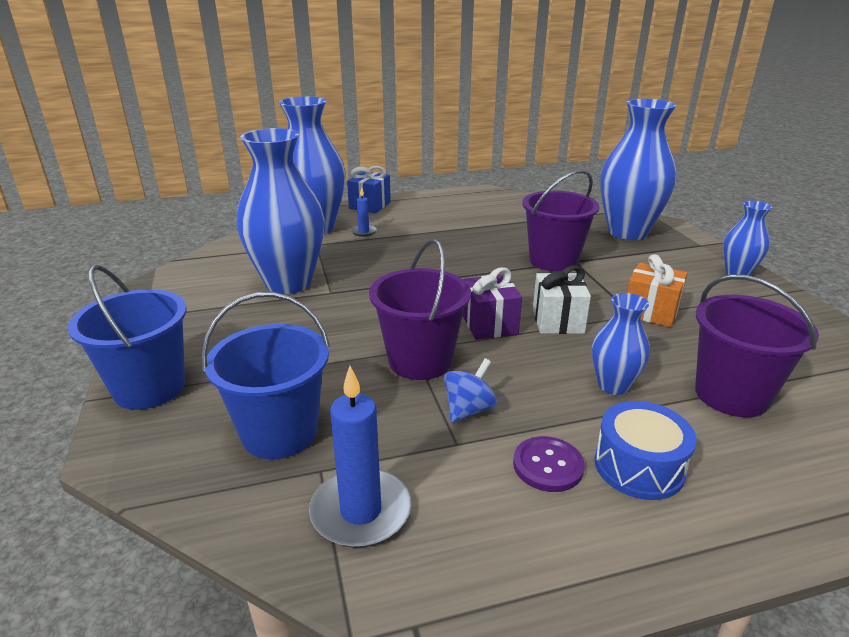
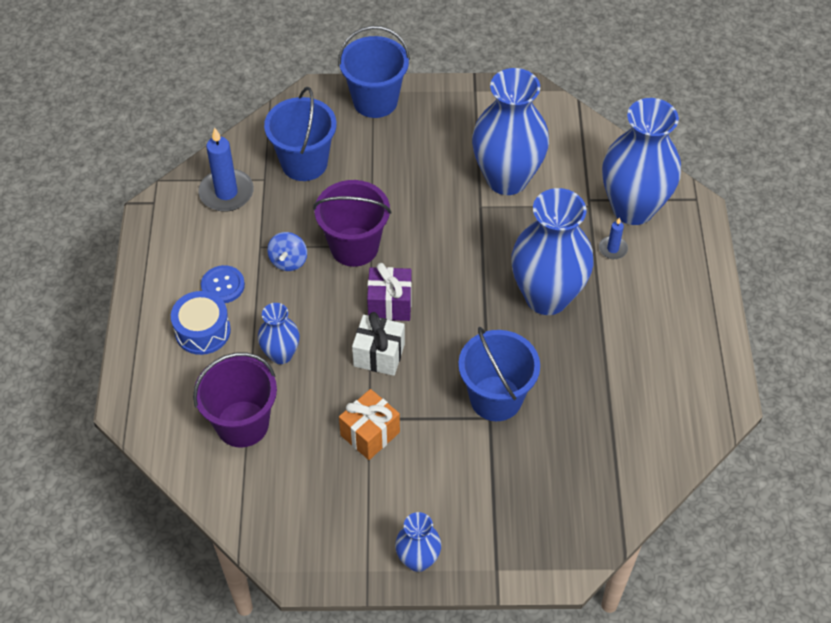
camera: 105 degrees right, 25 degrees up
blue gift [347,166,391,213] -> none
blue spinning top [444,358,497,423] -> blue spinning top turned 45 degrees clockwise [267,232,307,271]
purple button [513,436,584,492] -> blue button [201,265,245,303]
purple bucket [522,169,600,272] -> blue bucket [458,327,540,421]
blue vase [600,99,677,240] -> blue vase moved to [511,188,594,315]

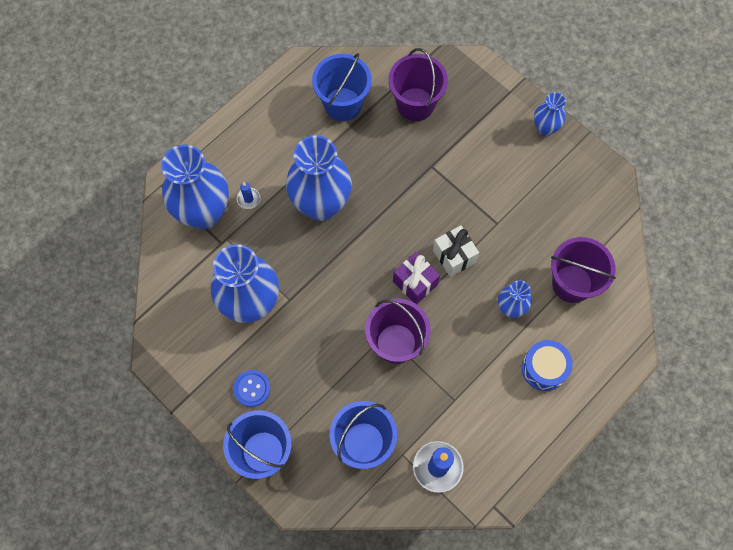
camera: 135 degrees left, 15 degrees up
blue button [201,265,245,303] -> blue button moved to [233,370,270,407]
blue spinning top [267,232,307,271] -> none
orange gift [339,389,400,460] -> none
blue bucket [458,327,540,421] -> blue bucket moved to [312,53,372,121]
none -> purple bucket [388,48,448,121]

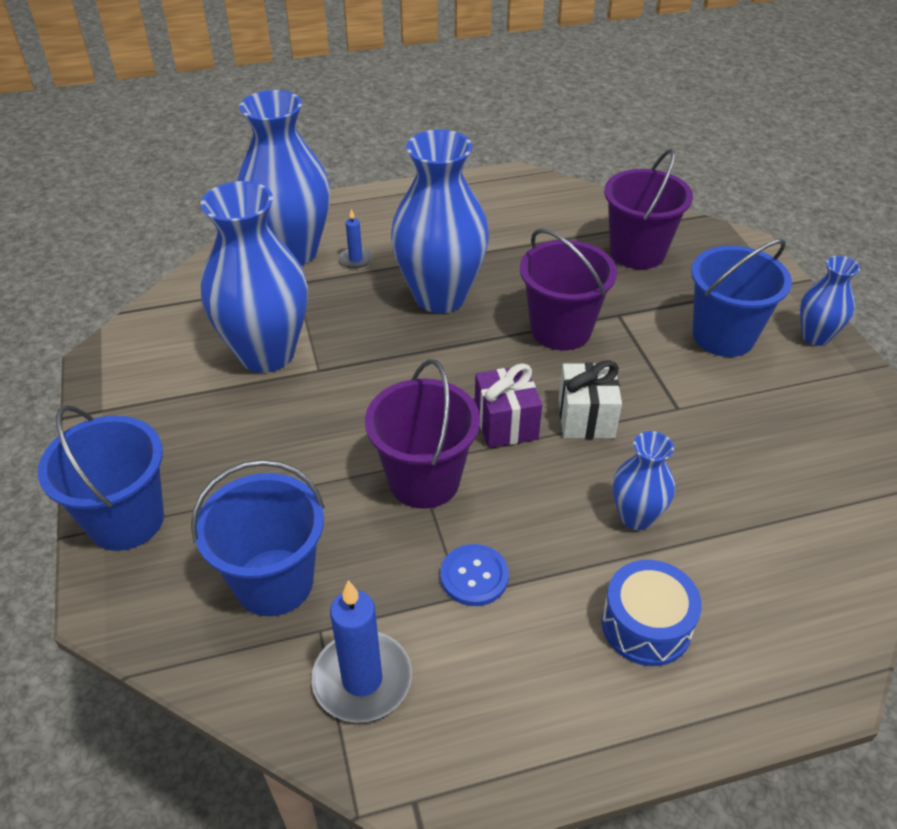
camera: 30 degrees right, 25 degrees down
blue button [233,370,270,407] -> blue button moved to [440,544,509,606]
blue bucket [312,53,372,121] -> blue bucket moved to [691,239,792,357]
purple bucket [551,237,616,303] -> purple bucket moved to [520,228,617,350]

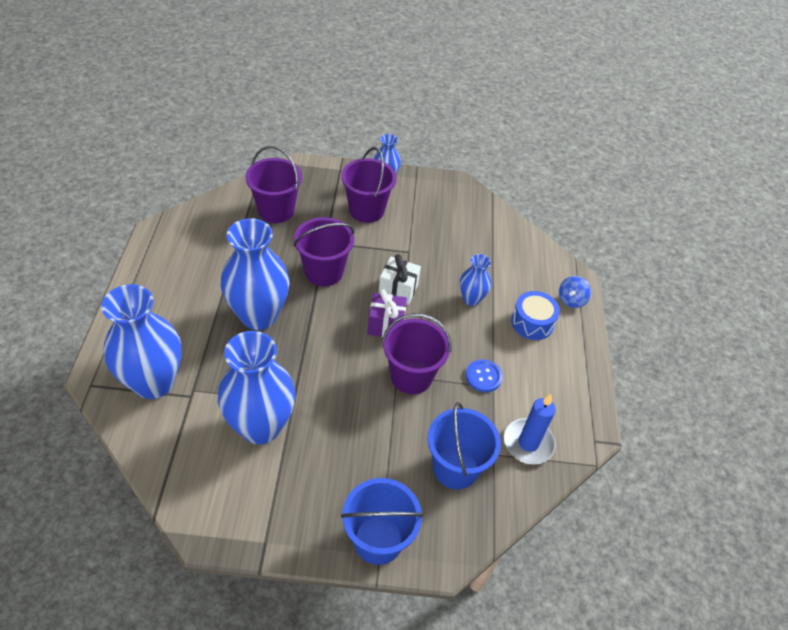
camera: 75 degrees left, 5 degrees up
blue candle [339,209,373,268] -> none
blue bucket [691,239,792,357] -> purple bucket [341,147,396,223]
none -> blue spinning top [559,276,591,308]

